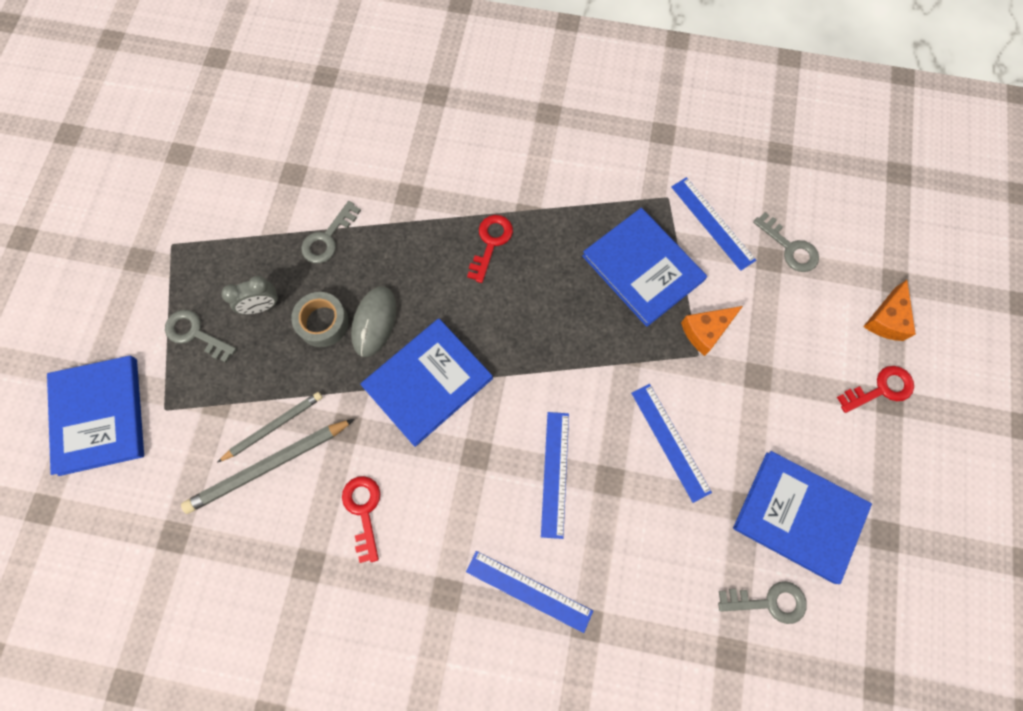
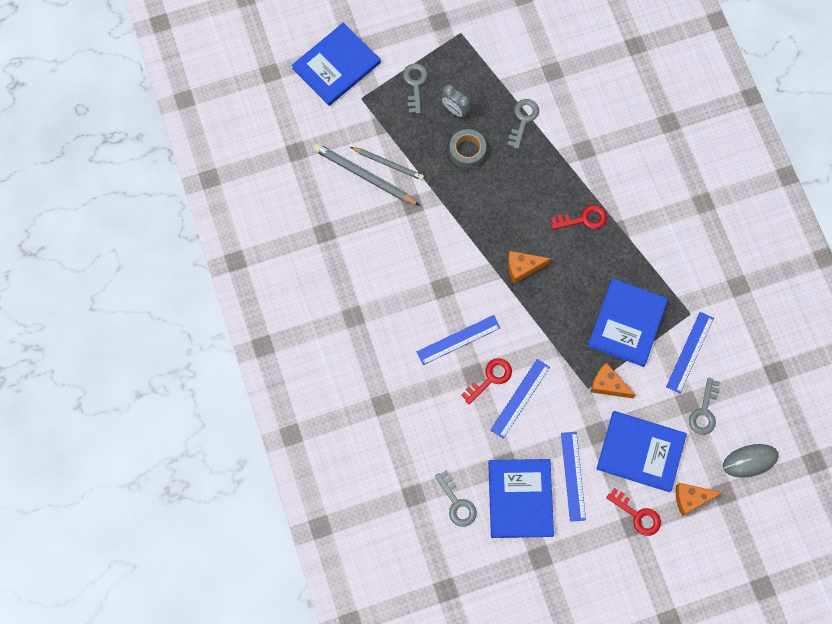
camera: 60 degrees right, 0 degrees up
grey key [301,201,361,263] -> grey key turned 105 degrees clockwise [508,99,539,149]
red key [342,476,380,563] -> red key moved to [461,358,512,404]
grey mouse [351,286,397,357] -> grey mouse moved to [723,444,779,478]
blue book [360,319,493,447] -> blue book moved to [597,411,687,492]
blue ruler [466,551,593,633] -> blue ruler moved to [561,432,586,522]
none -> orange cheese [508,251,551,283]

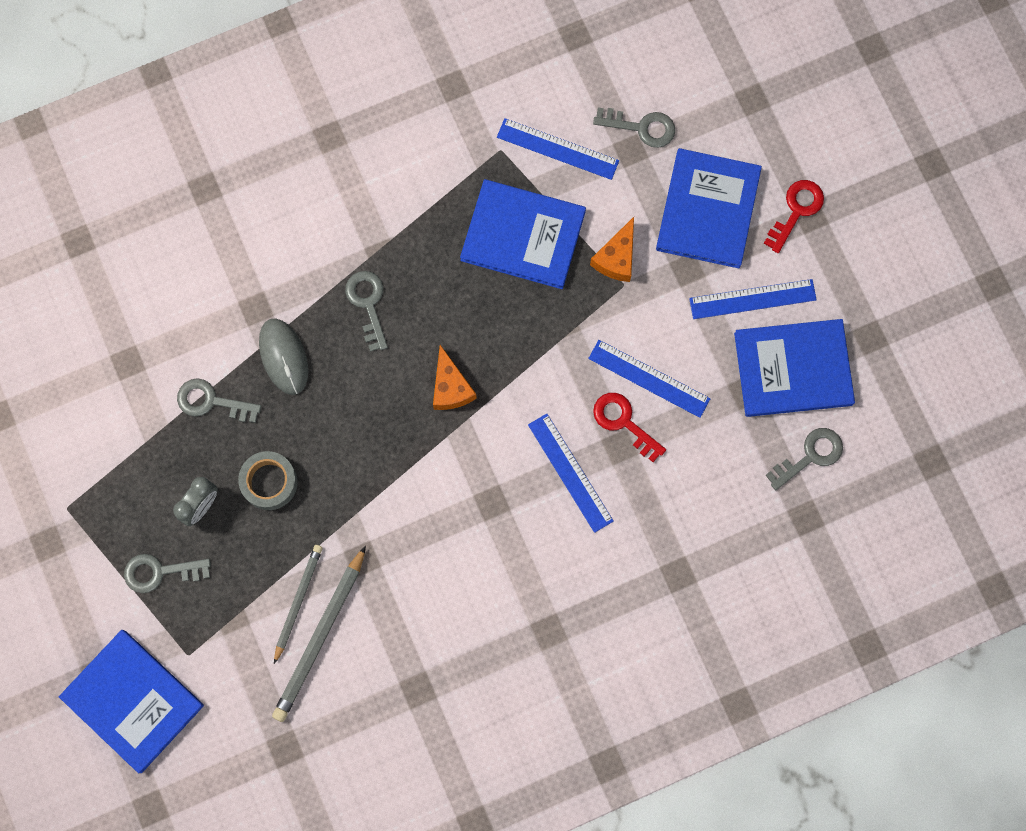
camera: 95 degrees left, 5 degrees up
red key [551,205,607,229] -> grey key [345,271,388,352]
orange cheese [676,483,723,516] -> none
grey mouse [723,444,779,478] -> grey mouse moved to [259,318,308,395]

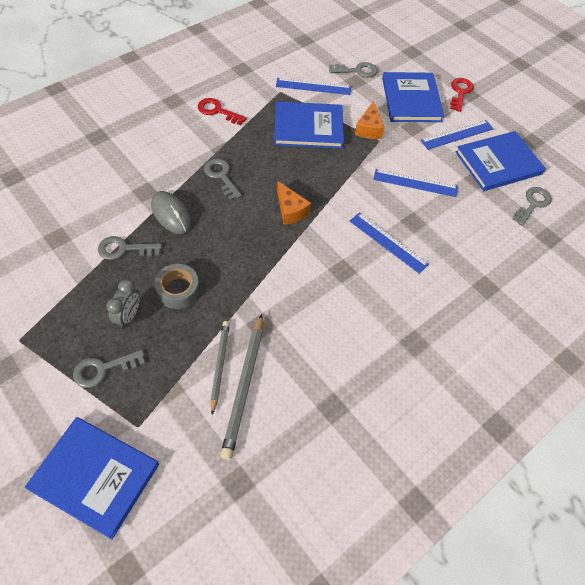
camera: 20 degrees left, 20 degrees down
red key [593,393,666,462] -> red key moved to [198,98,247,125]

